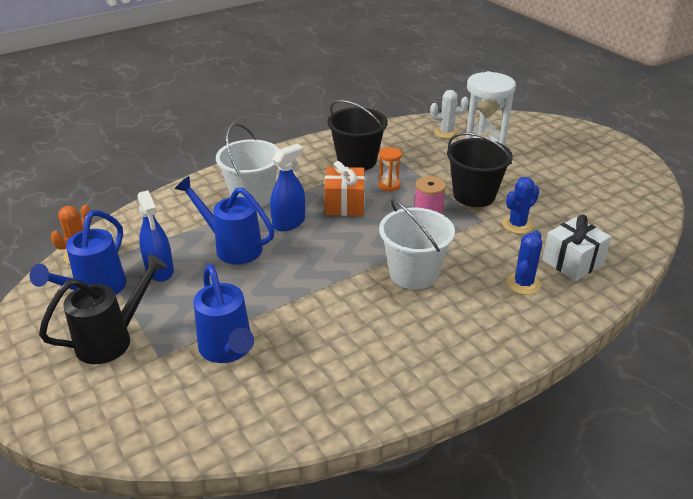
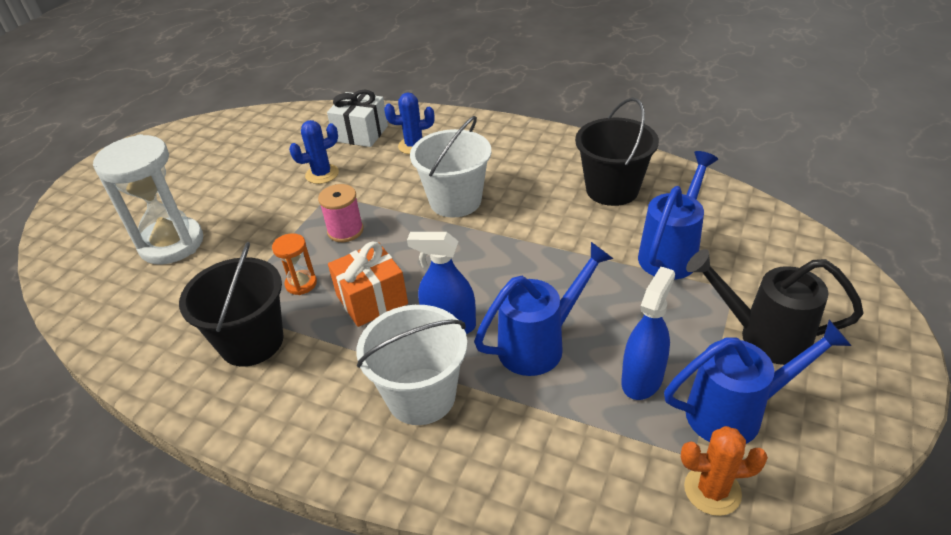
camera: 120 degrees left, 5 degrees up
blue watering can [175,176,274,265] -> blue watering can turned 120 degrees counterclockwise [474,242,613,376]
white cactus [430,90,469,139] -> none
black bucket [447,133,513,207] -> black bucket moved to [575,98,659,206]
blue cactus [502,177,540,234] -> blue cactus turned 45 degrees counterclockwise [289,120,339,184]

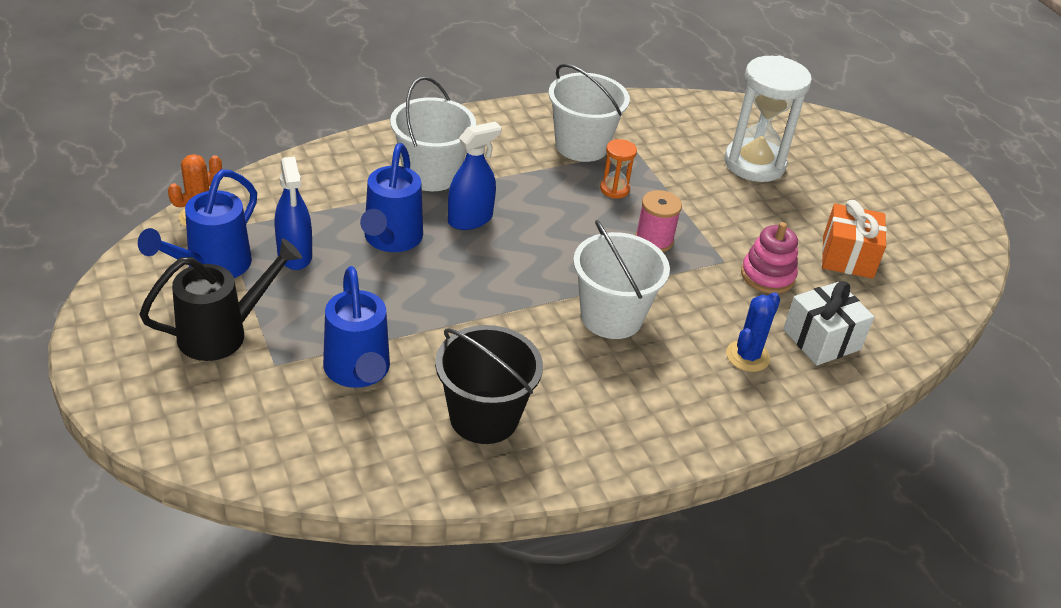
camera: 125 degrees right, 0 degrees up
black bucket [179,242,283,367] -> white bucket [548,64,630,162]
blue cactus [289,120,339,184] -> pink stacking toy [741,222,798,294]
orange gift [328,242,408,327] -> orange gift moved to [822,200,887,279]

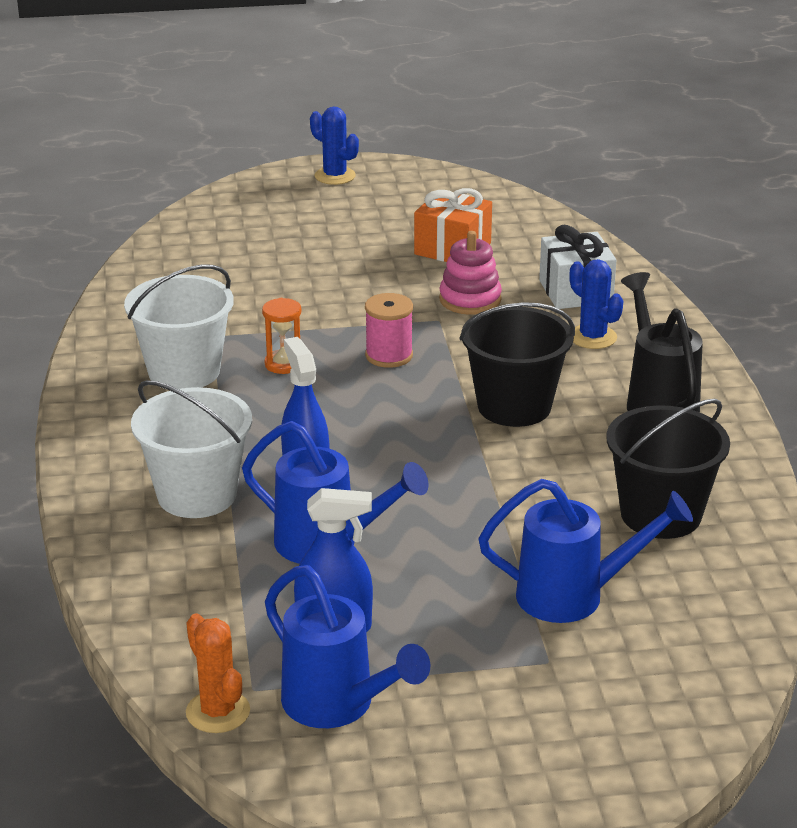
camera: 70 degrees left, 10 degrees down
black watering can [139,239,302,361] -> black watering can moved to [621,272,703,412]
white bucket [573,220,670,339] -> black bucket [460,302,575,427]
white hourglass [724,55,812,182] -> none
none -> blue cactus [310,106,359,185]

